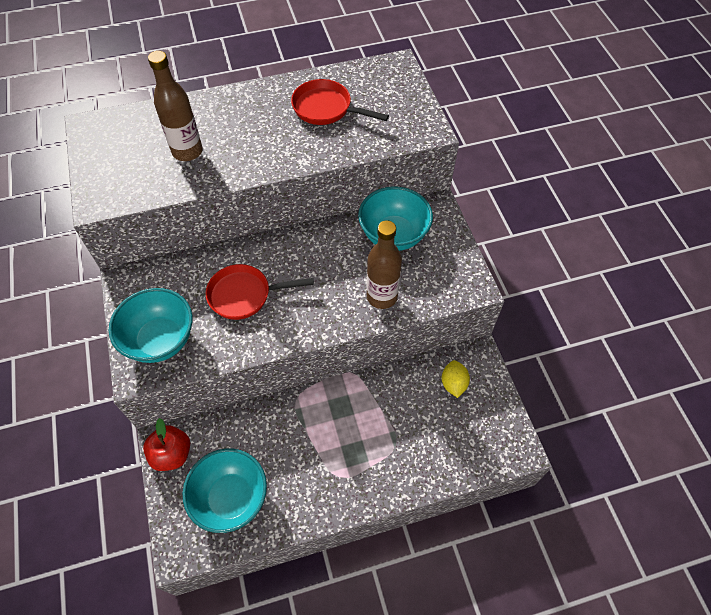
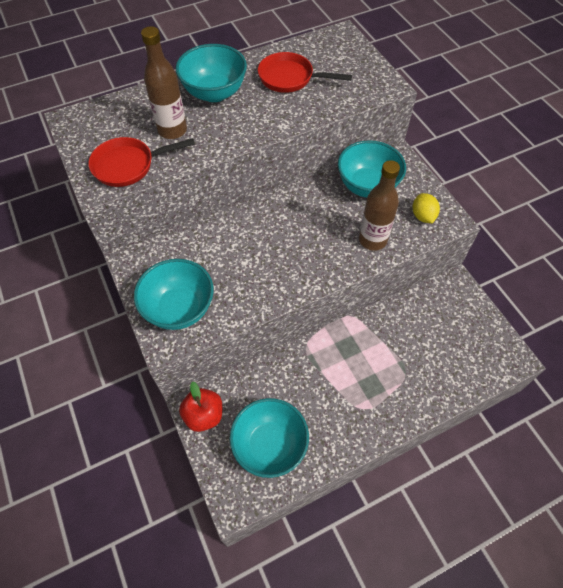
camera: 10 degrees left, 0 degrees up
red pan [206,264,314,320] -> red pan moved to [88,137,195,187]
yellow lemon [442,360,470,398] -> yellow lemon moved to [412,193,440,223]
none -> turquoise bowl [176,44,247,102]

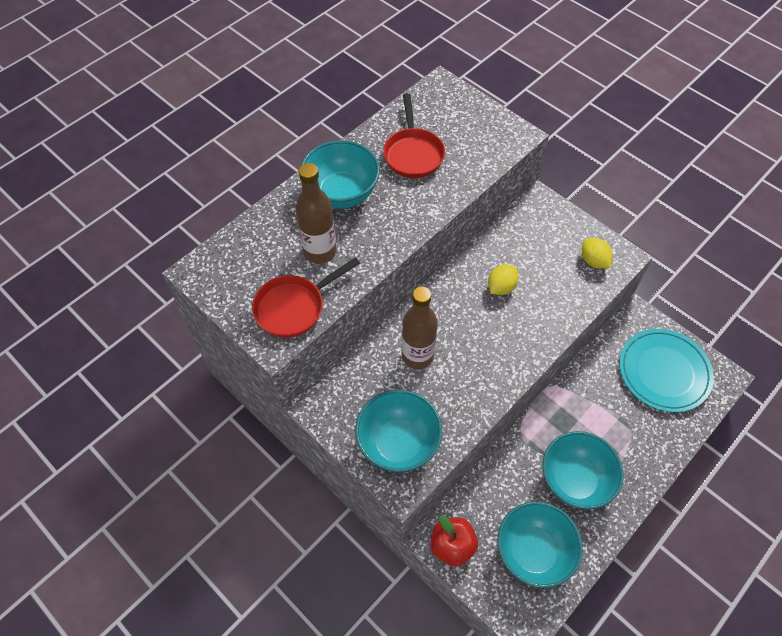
camera: 20 degrees left, 0 degrees up
red pan [258,52,352,93] -> red pan turned 90 degrees counterclockwise [383,93,445,178]
turquoise bowl [338,140,406,198] -> turquoise bowl moved to [542,431,624,509]
brown bottle [359,160,400,251] -> brown bottle moved to [402,286,438,369]
none -> yellow lemon [488,264,519,295]
none -> turquoise plate [619,329,714,412]

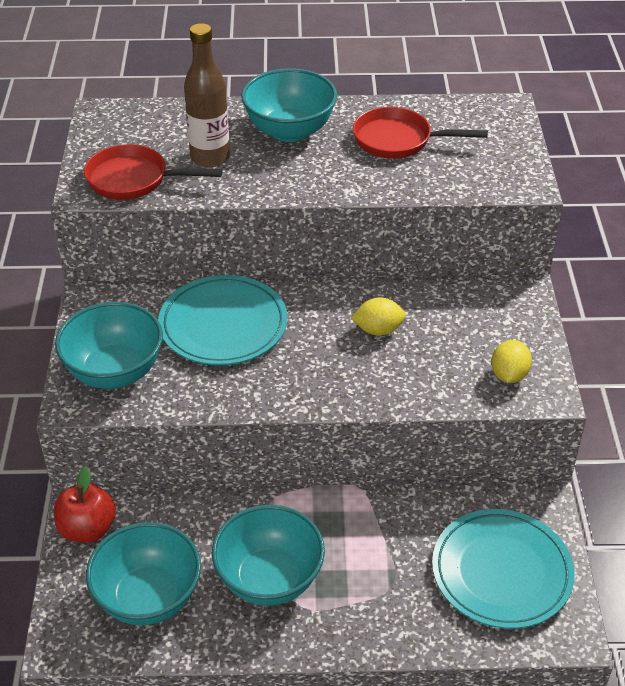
camera: 45 degrees right, 15 degrees down
red pan [383,93,445,178] -> red pan turned 60 degrees clockwise [353,107,488,159]
brown bottle [402,286,438,369] -> turquoise plate [158,275,288,365]

